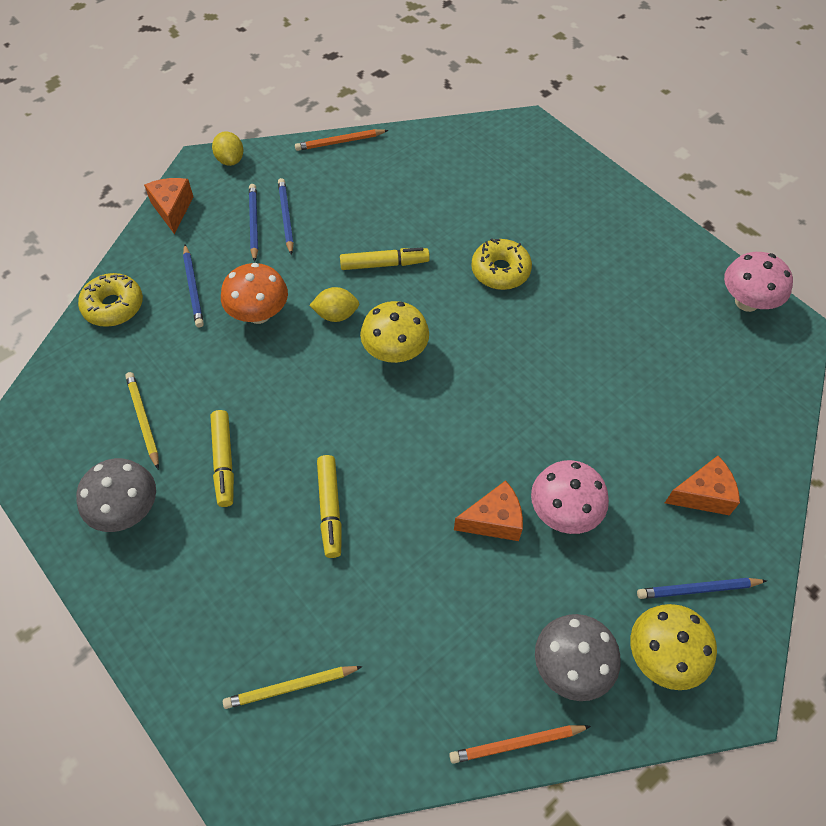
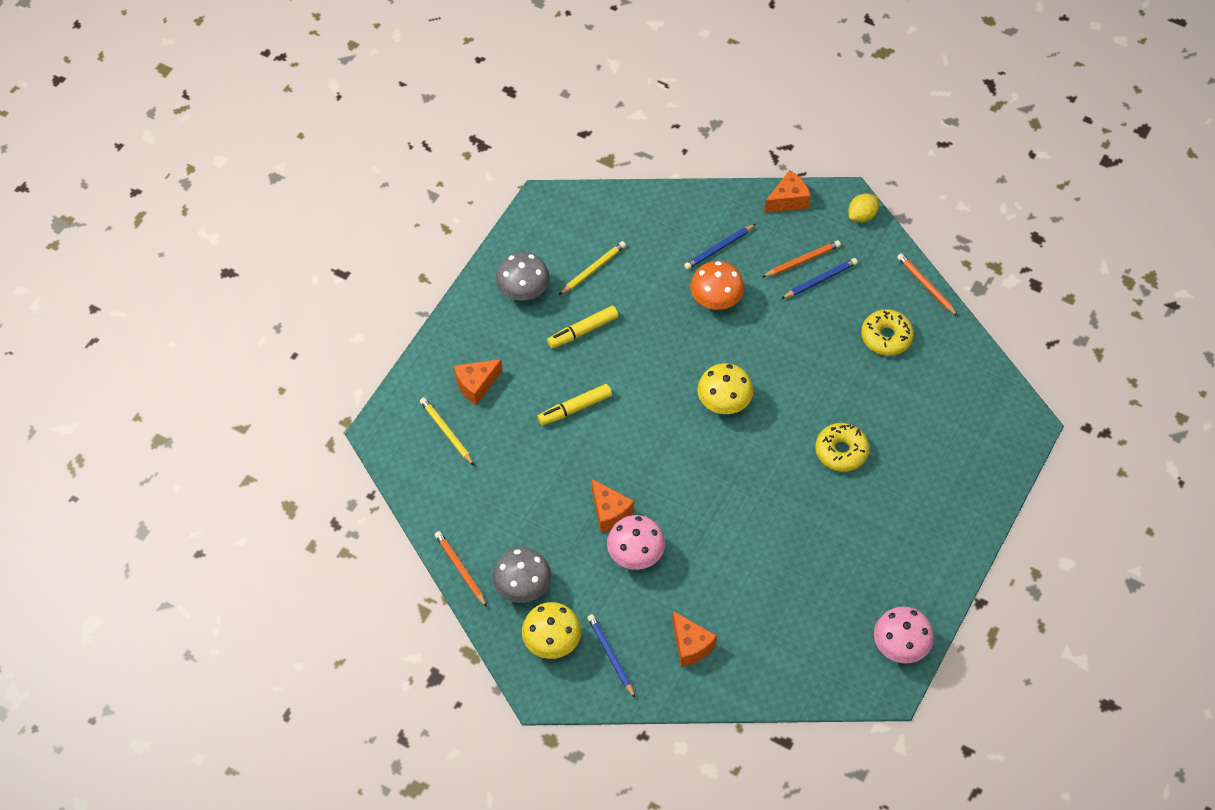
camera: 70 degrees right, 0 degrees up
yellow donut [78,273,143,327] -> yellow donut moved to [861,309,914,356]
blue pencil [249,184,258,262] -> orange pencil [762,240,841,277]
yellow lemon [309,287,359,322] -> none
yellow marker [340,247,430,270] -> none
none -> orange cheese [454,359,503,405]

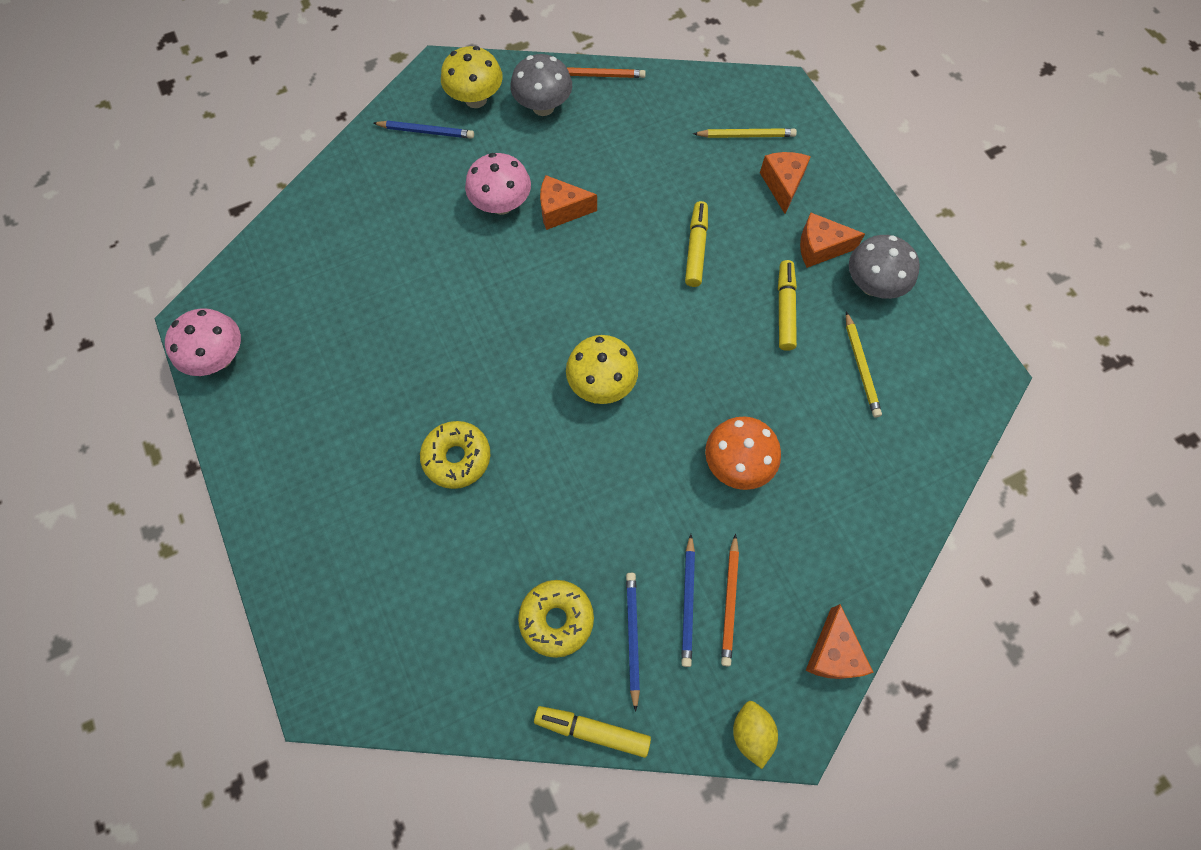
camera: 125 degrees right, 10 degrees up
orange cheese [672,611,717,667] -> orange cheese moved to [800,213,865,268]
blue pencil [684,224,756,270] -> blue pencil moved to [626,573,640,712]
orange pencil [897,254,958,316] -> yellow marker [534,706,651,758]

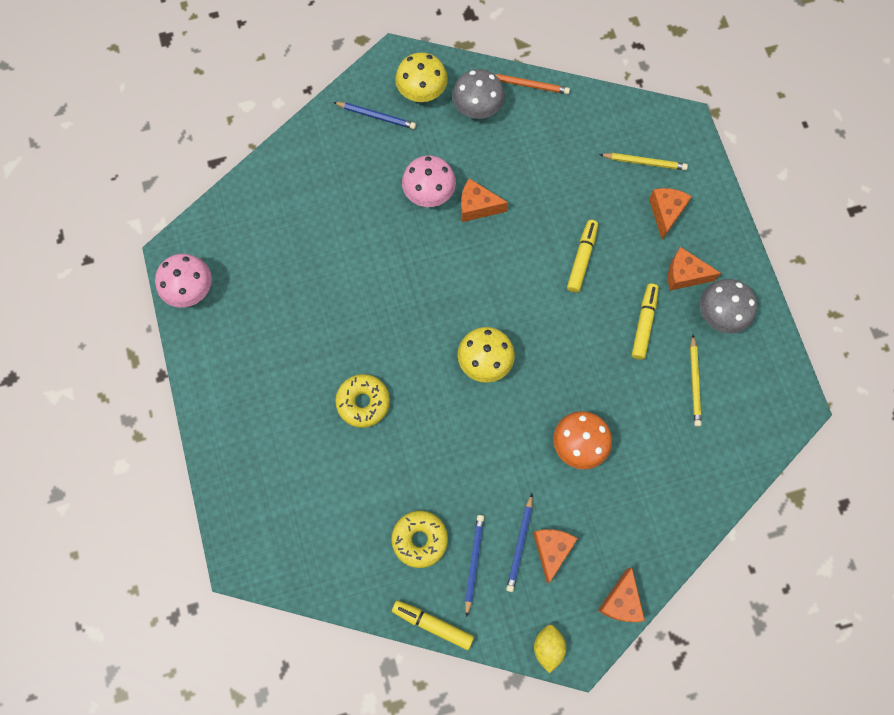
camera: 10 degrees right, 5 degrees up
orange pencil [721,534,739,666] -> orange cheese [533,529,578,583]

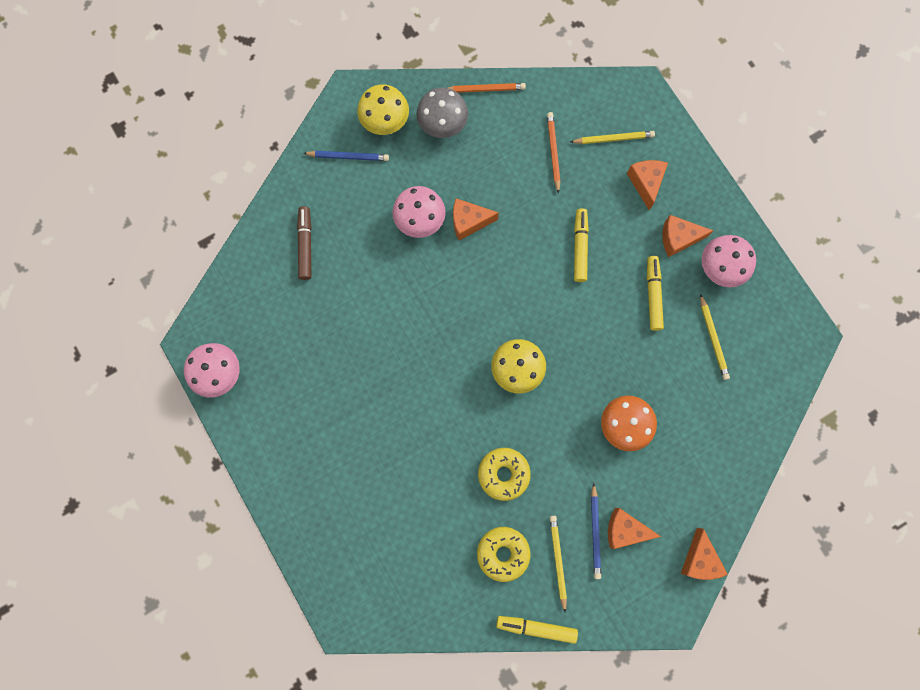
camera: 15 degrees left, 5 degrees up
yellow donut [335,374,390,428] -> yellow donut moved to [478,448,531,501]
blue pencil [465,515,484,617] -> yellow pencil [550,516,567,612]
orange cheese [533,529,578,583] -> orange cheese turned 75 degrees counterclockwise [608,508,661,549]
yellow lemon [534,624,566,673] -> none
grey mushroom [700,279,757,333] -> pink mushroom [702,235,756,287]
none -> brown marker [297,206,312,280]
none -> orange pencil [547,112,561,194]

